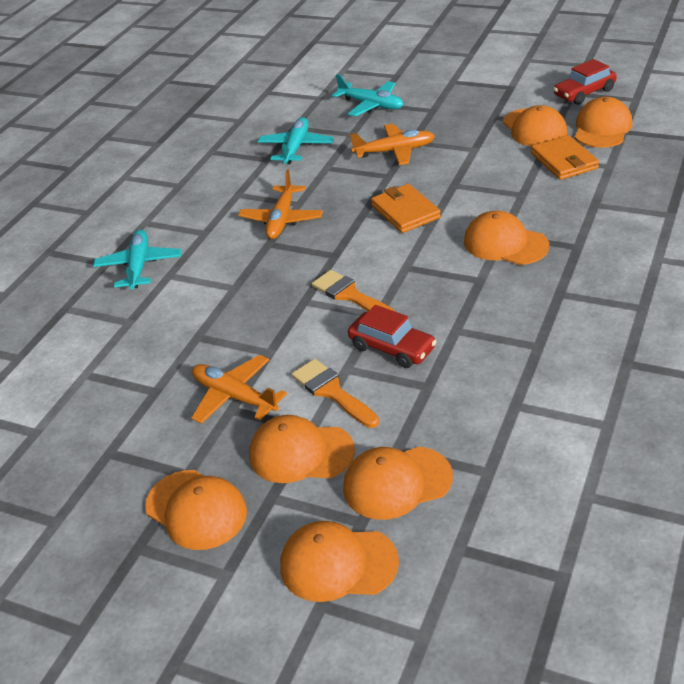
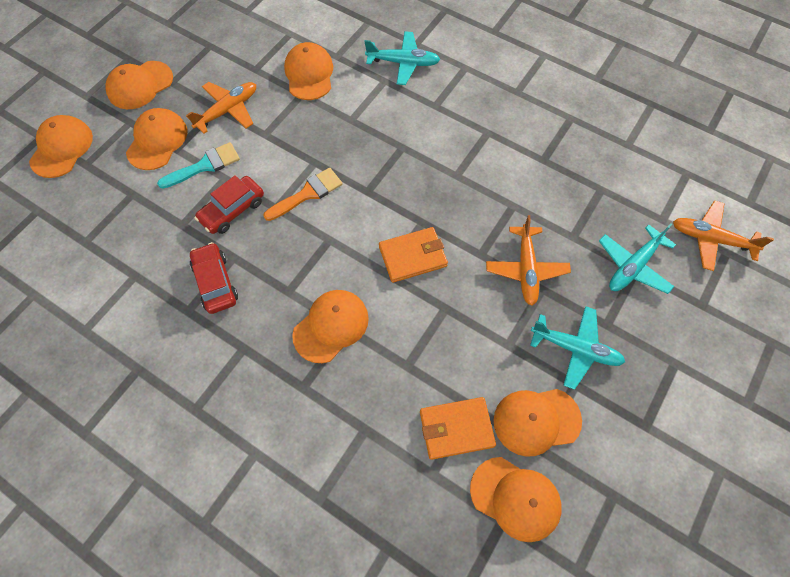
camera: 95 degrees right, 25 degrees up
orange plane [238,170,323,239] -> orange plane moved to [673,200,774,271]
turquoise plane [258,117,334,164] -> turquoise plane moved to [530,306,625,390]
orange brush [291,359,379,428] -> turquoise brush [157,142,240,189]
orange cap [343,446,453,520] -> orange cap moved to [284,42,333,100]
red car [553,59,617,105] -> red car moved to [190,242,238,314]

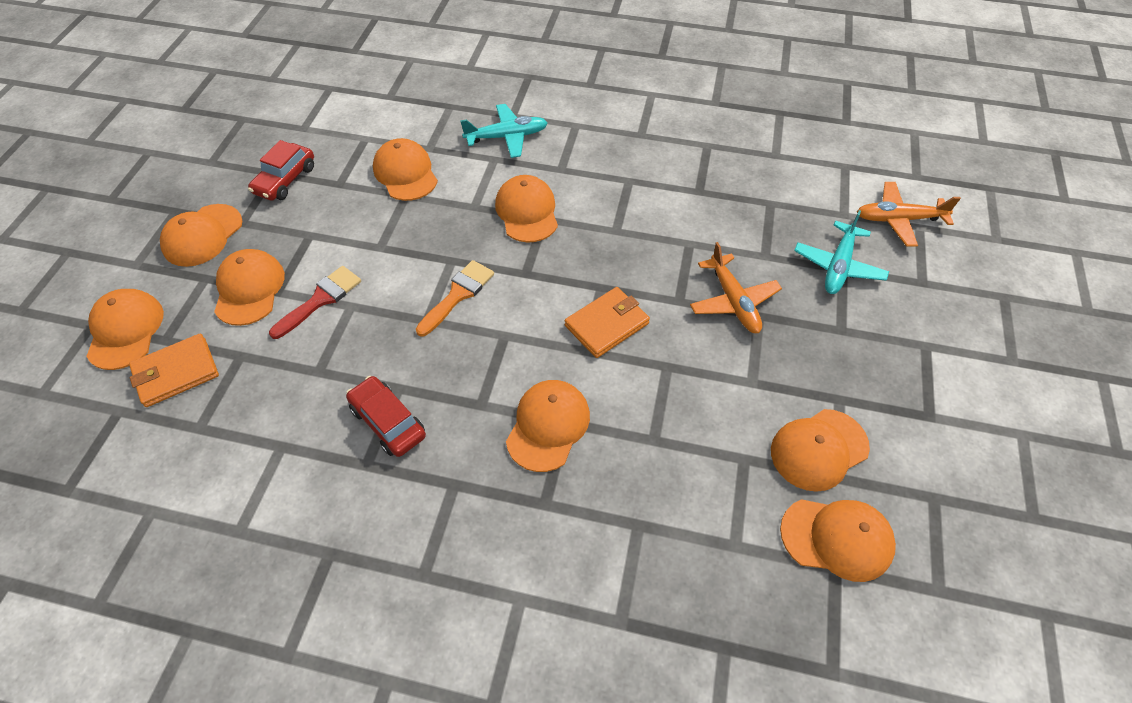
camera: 20 degrees left, 10 degrees down
turquoise brush [157,142,240,189] -> red brush [269,266,361,339]
orange plane [186,82,256,134] -> none
red car [195,175,264,234] -> red car moved to [248,140,314,201]
orange wallet [420,397,496,460] -> orange wallet moved to [129,334,219,407]
turquoise plane [530,306,625,390] -> none
none -> orange cap [495,175,558,243]

